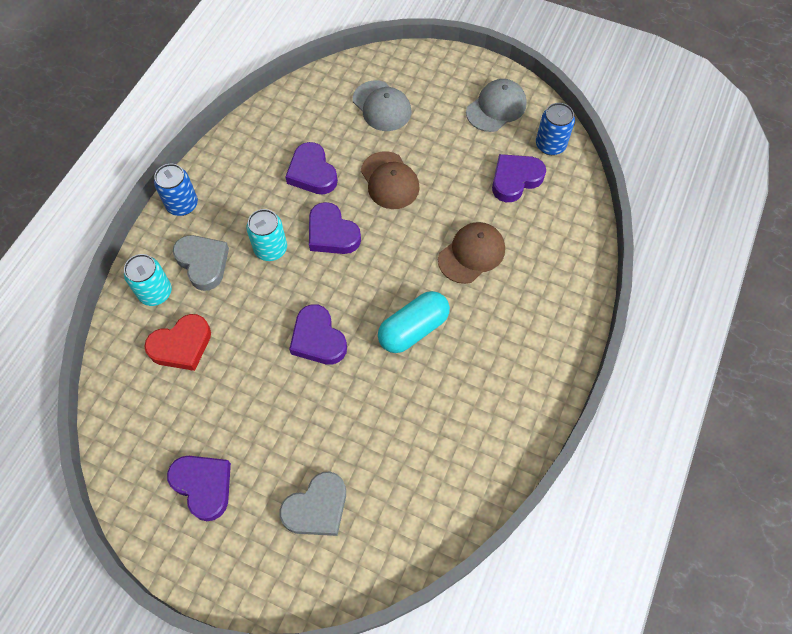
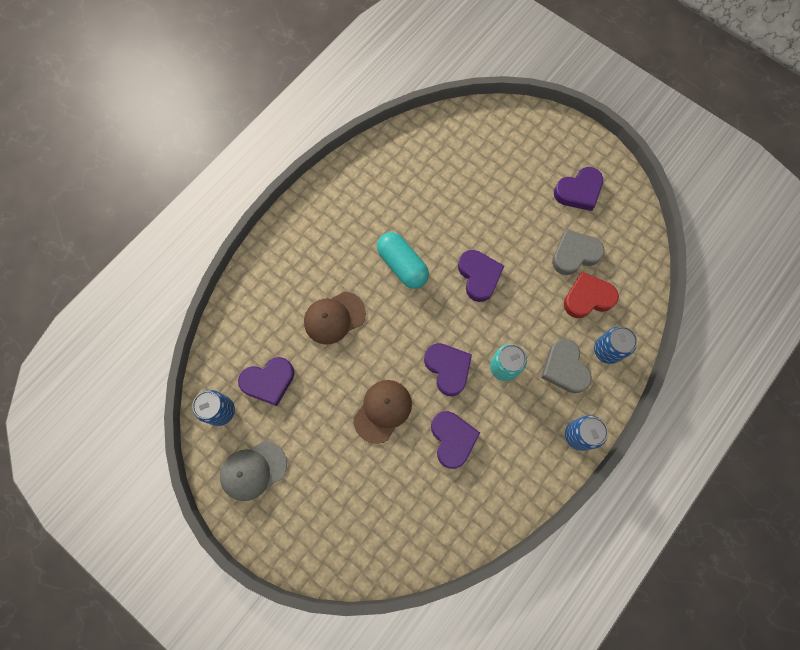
camera: 165 degrees left, 10 degrees up
turquoise can [124,254,172,306] -> blue can [594,326,637,364]
purple heart [167,456,231,521] -> purple heart turned 90 degrees counterclockwise [554,167,603,211]
grey heart [279,472,346,536] -> grey heart moved to [552,229,605,275]
grey cap [353,80,411,131] -> none
brown cap [361,151,420,209] -> brown cap turned 45 degrees clockwise [353,380,412,444]
turquoise capsule [378,291,450,353] -> turquoise capsule turned 75 degrees clockwise [377,232,429,289]

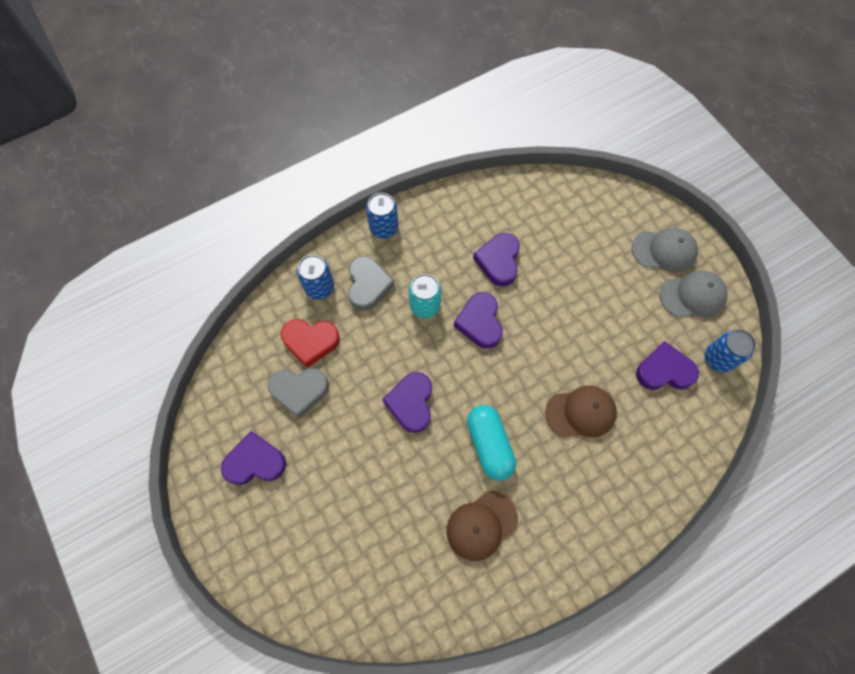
camera: 160 degrees left, 5 degrees down
brown cap [353,380,412,444] -> brown cap moved to [447,491,518,561]
none -> grey cap [632,228,698,273]

